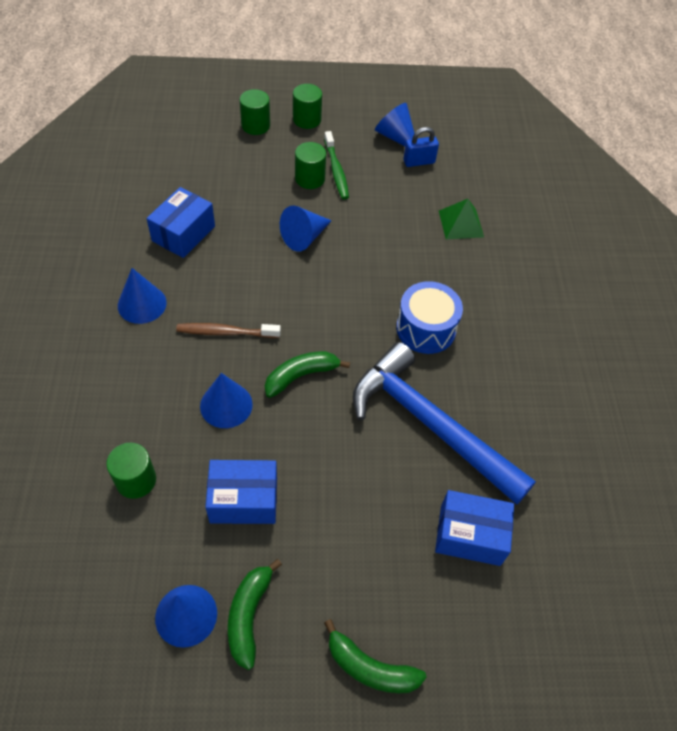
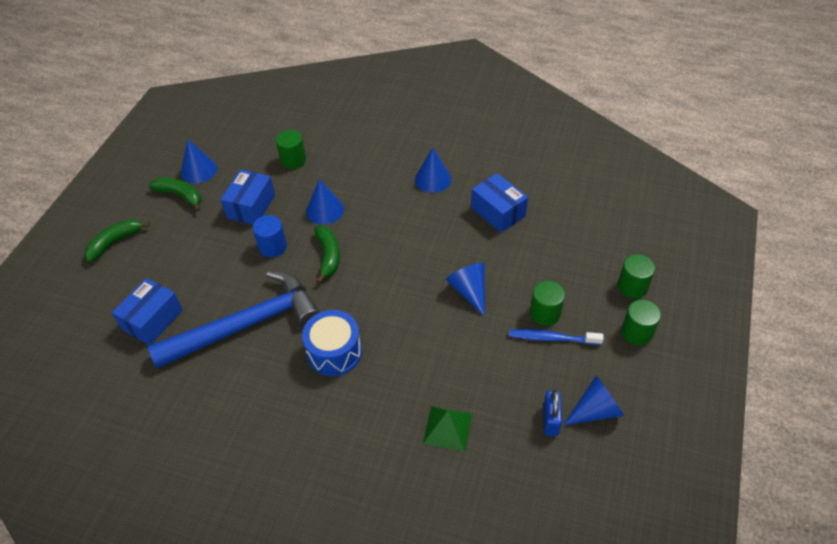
camera: 115 degrees right, 5 degrees down
brown toothbrush [176,323,281,338] -> none
green toothbrush [324,131,349,200] -> blue toothbrush [509,329,604,345]
none -> blue cylinder [252,215,287,257]

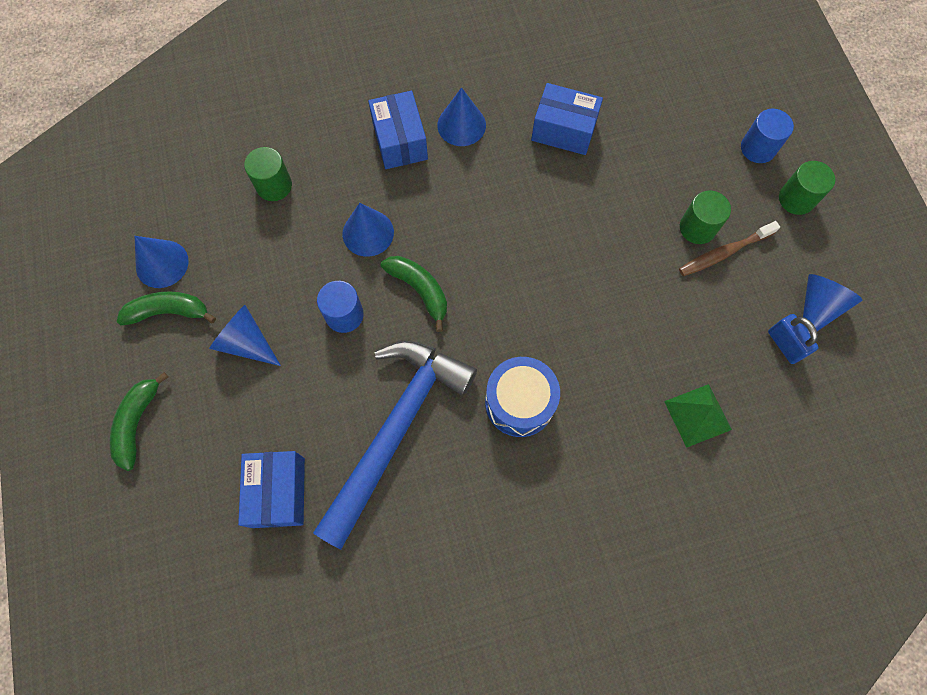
camera: 35 degrees left, 20 degrees up
blue box [220,169,275,225] -> blue box moved to [368,91,428,169]
blue cone [446,263,485,317] -> blue cone moved to [209,305,281,366]
blue toothbrush [509,329,604,345] -> brown toothbrush [679,221,780,276]
green cylinder [618,254,655,299] -> blue cylinder [741,109,794,163]

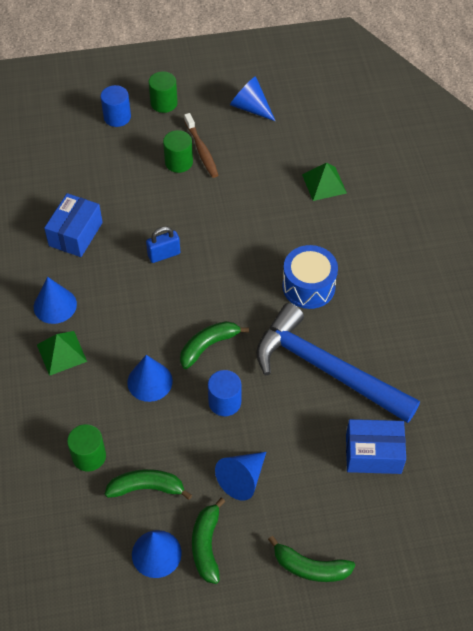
camera: 85 degrees left, 15 degrees down
blue box [368,91,428,169] -> green pyramid [37,331,87,376]
blue padlock [768,314,819,364] -> blue padlock moved to [146,226,180,263]
none -> green banana [105,469,192,500]

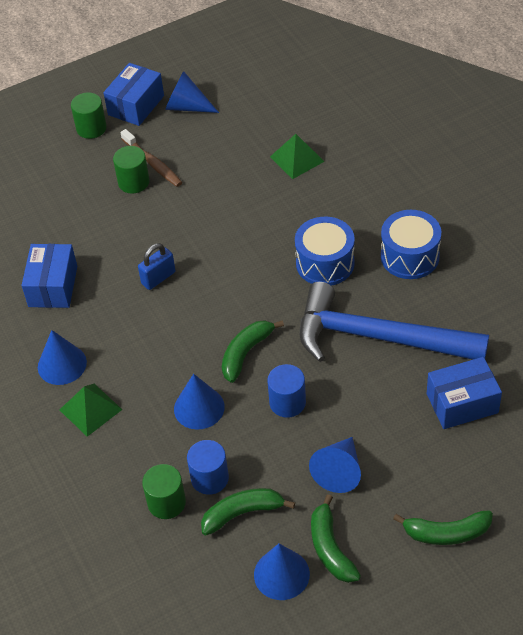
camera: 15 degrees left, 5 degrees down
blue cylinder [101,85,131,127] -> blue cylinder moved to [187,440,229,495]
none -> blue box [103,63,164,126]
none -> blue drum [381,210,441,279]

